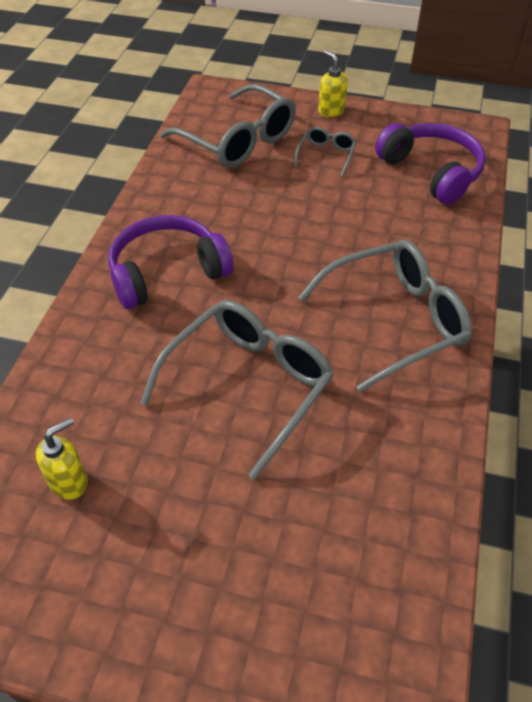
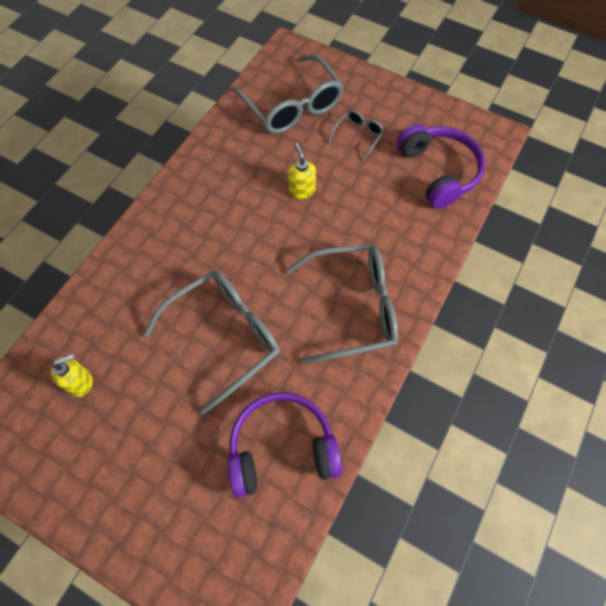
camera: 15 degrees right, 15 degrees up
purple headphones [108,215,233,309] -> purple headphones moved to [228,392,342,498]
yellow soap dispenser [318,50,348,117] -> yellow soap dispenser moved to [288,143,316,199]

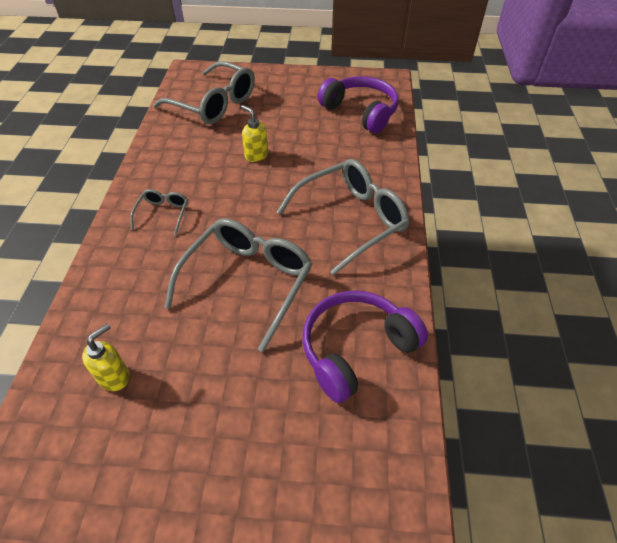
camera: 25 degrees left, 15 degrees down
grey glasses [328,110,384,161] -> grey glasses moved to [130,189,188,235]

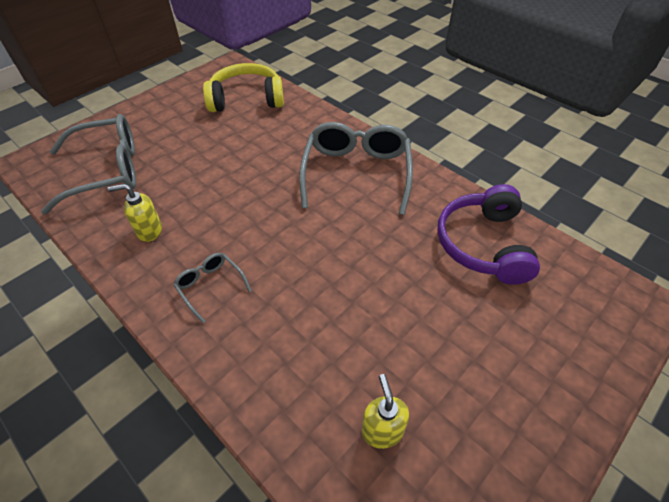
camera: 50 degrees left, 0 degrees up
grey glasses [164,219,312,352] -> none
yellow soap dispenser [241,105,268,162] -> yellow soap dispenser moved to [108,184,162,242]
purple headphones [317,76,398,133] -> yellow headphones [203,63,284,112]

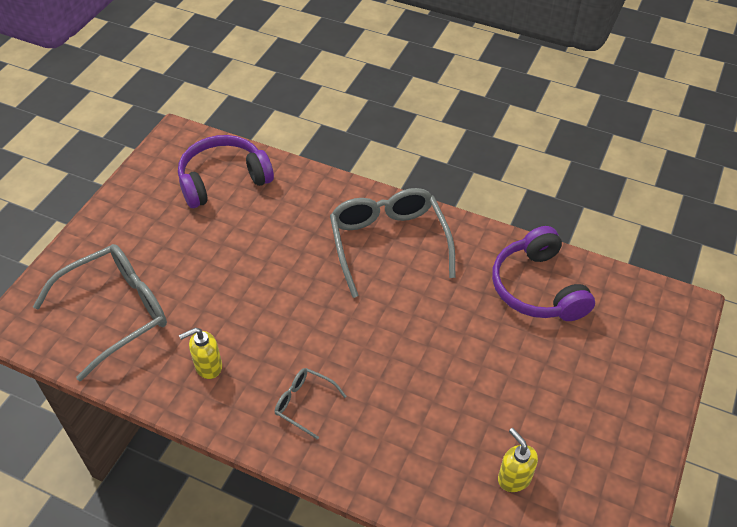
camera: 20 degrees left, 0 degrees up
yellow headphones [203,63,284,112] -> purple headphones [178,135,274,208]

